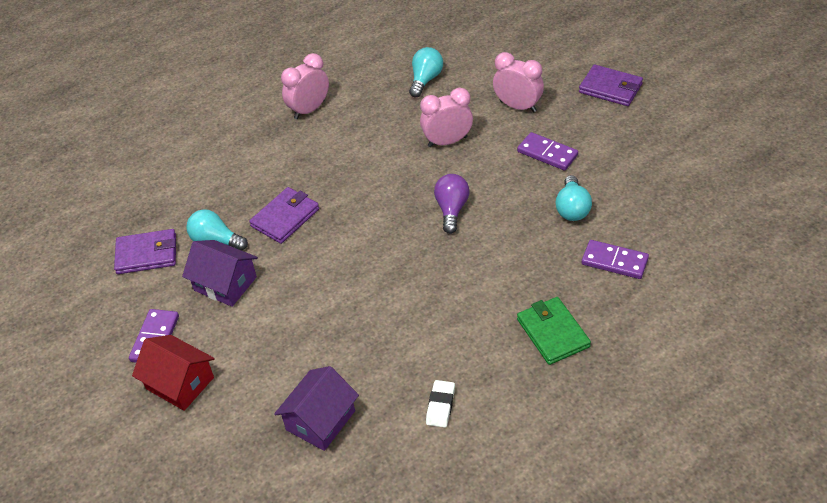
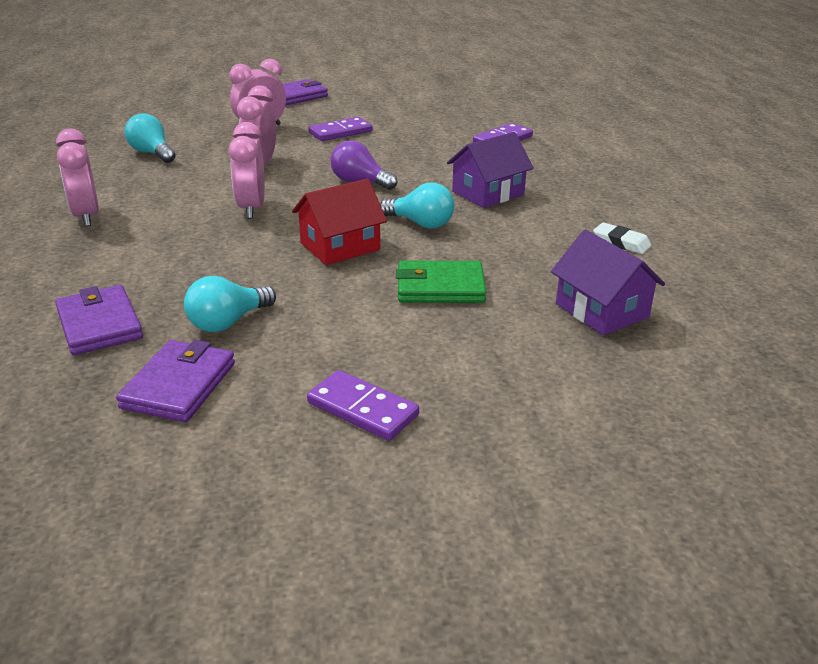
camera: 70 degrees left, 15 degrees down
red house [132,335,215,411] -> red house moved to [292,179,387,265]
purple house [182,240,258,307] -> purple house moved to [447,132,534,208]
purple wallet [249,187,319,244] -> purple wallet moved to [55,285,143,355]
green wallet [517,297,591,365] -> green wallet moved to [396,260,486,303]
turquoise light bulb [555,175,592,221] -> turquoise light bulb moved to [380,183,454,229]
none -> pink clock [229,122,265,219]

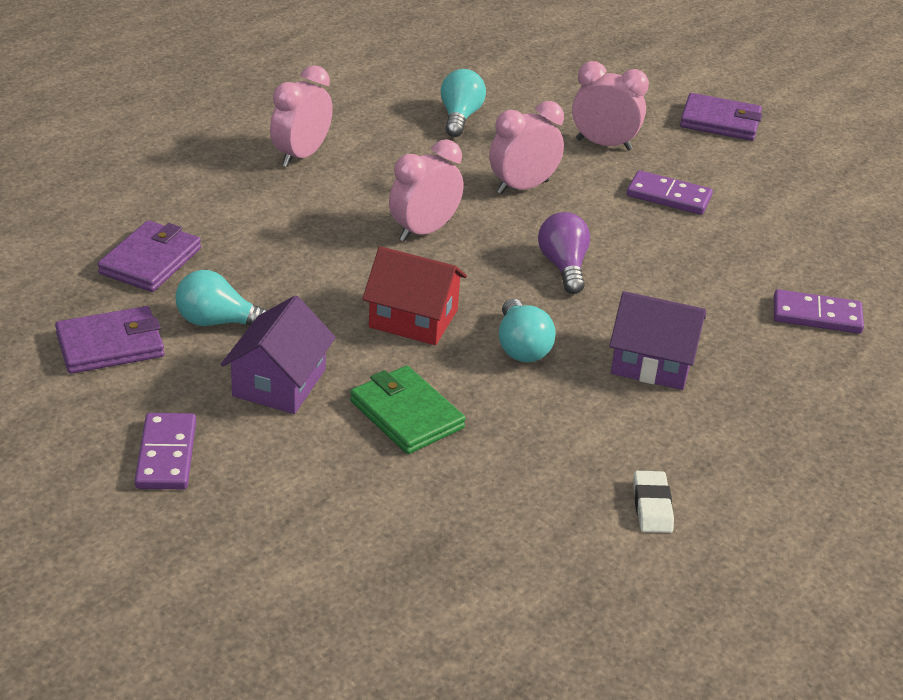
camera: 50 degrees right, 5 degrees up
purple house [551,229,665,335] -> purple house moved to [221,295,336,414]

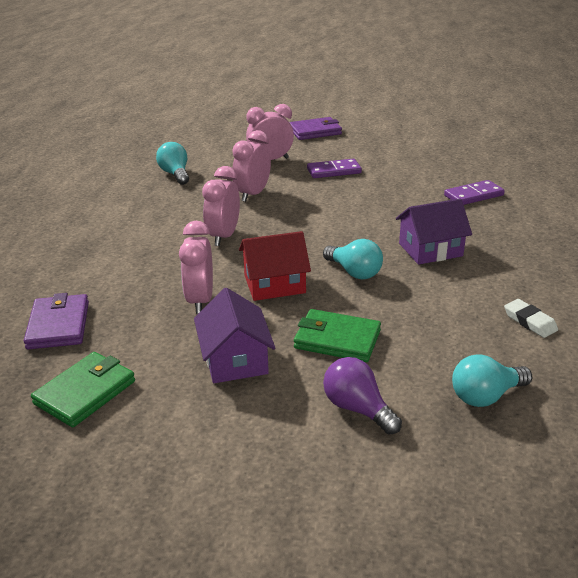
camera: 30 degrees left, 5 degrees down
purple wallet [55,306,164,374] -> green wallet [31,352,135,427]
purple domino [134,413,196,489] -> none
turquoise light bulb [175,270,268,326] -> turquoise light bulb moved to [452,354,532,407]
pink clock [270,65,333,167] -> pink clock moved to [179,221,213,314]
purple light bulb [538,212,590,294] -> purple light bulb moved to [323,357,402,435]

